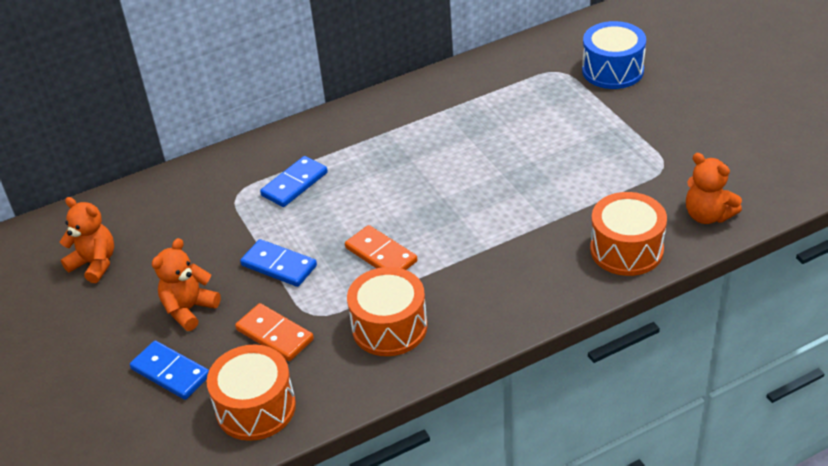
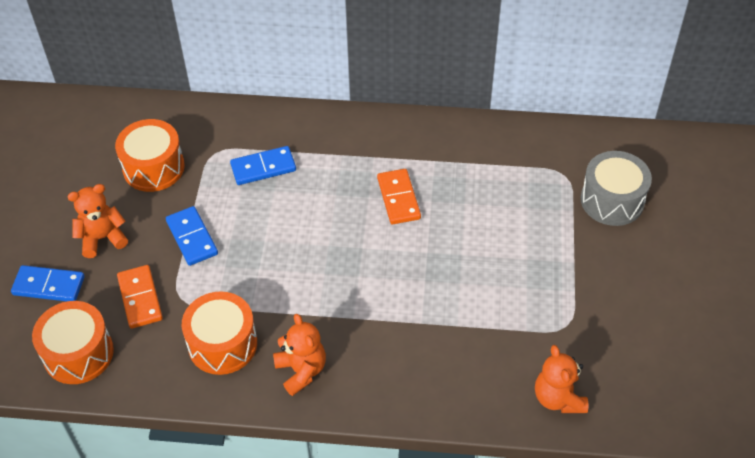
camera: 30 degrees right, 10 degrees up
orange teddy bear [60,197,114,283] -> orange teddy bear moved to [273,314,326,396]
blue domino [130,341,209,400] -> blue domino turned 60 degrees counterclockwise [11,265,85,301]
orange domino [345,225,417,270] -> orange domino moved to [377,169,421,224]
blue drum [582,21,646,89] -> grey drum [581,151,652,226]
orange drum [590,192,667,276] -> orange drum moved to [115,119,185,192]

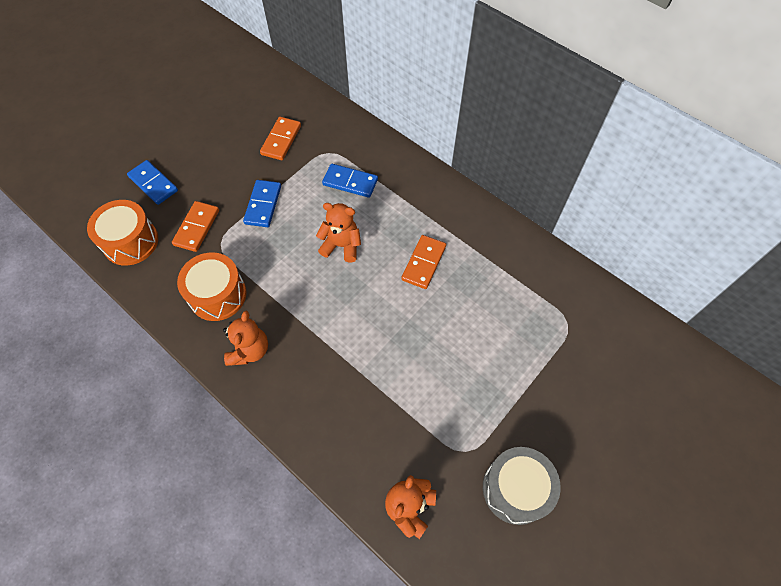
camera: 35 degrees right, 10 degrees up
orange teddy bear [67,184,128,258] -> orange teddy bear moved to [316,203,361,262]
orange drum [115,119,185,192] -> orange domino [260,117,301,160]
grey drum [581,151,652,226] -> grey drum moved to [483,447,561,525]

